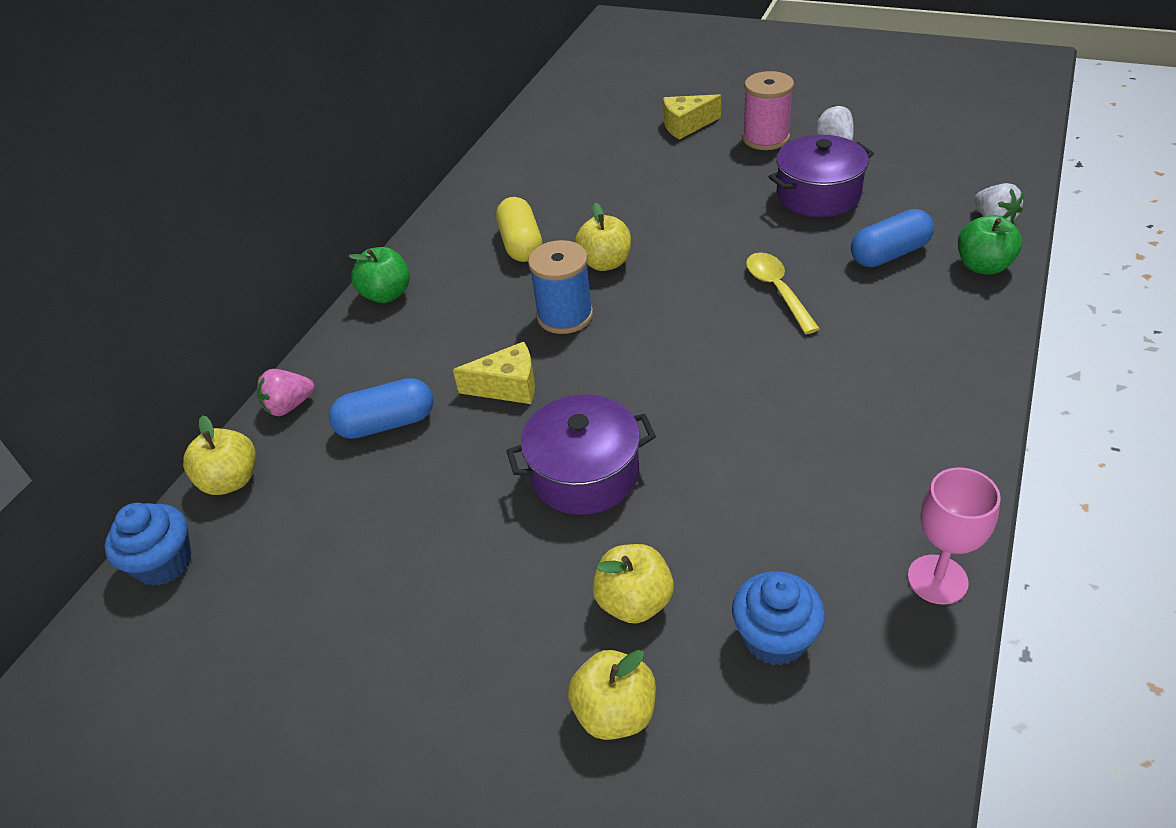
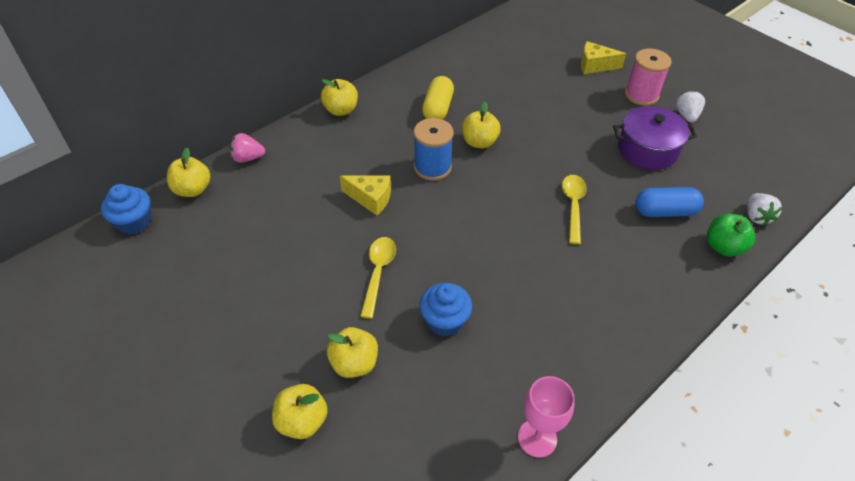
camera: 20 degrees right, 5 degrees up
blue capsule [329,378,433,439] -> none
green apple [348,247,410,303] -> yellow apple [321,79,358,116]
purple pot [506,394,656,515] -> yellow spoon [360,237,396,319]
blue cupcake [732,571,825,666] -> blue cupcake moved to [420,283,472,336]

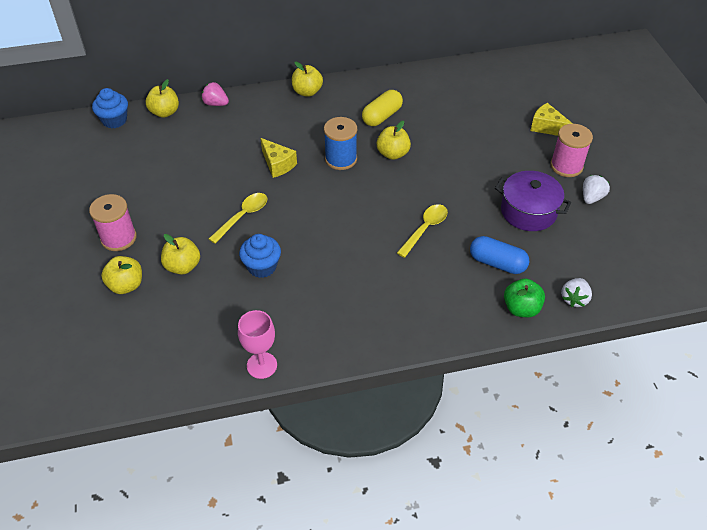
camera: 30 degrees right, 0 degrees up
none -> pink spool [89,194,137,251]

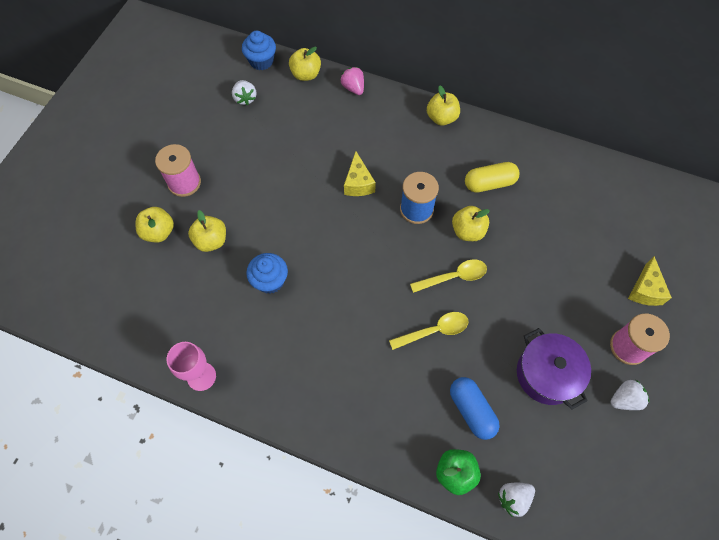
camera: 35 degrees right, 15 degrees up
yellow spoon [209,193,267,244] -> yellow spoon moved to [410,259,487,293]
yellow cheese [530,103,573,136] -> yellow cheese turned 150 degrees counterclockwise [628,256,672,306]
none -> white strawberry [232,80,257,106]

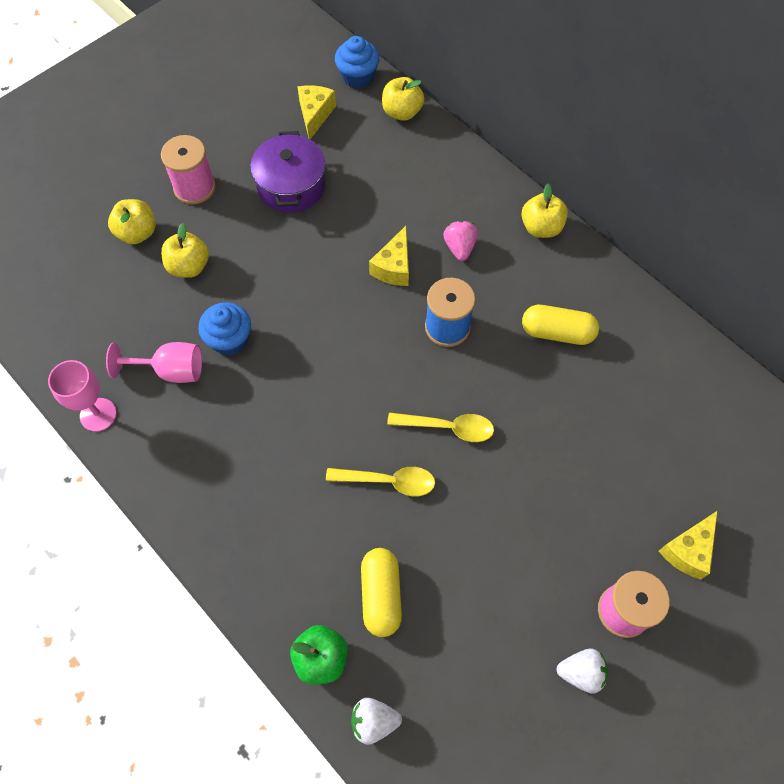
camera: 25 degrees right, 0 degrees up
white strawberry [232,80,257,106] -> yellow cheese [297,85,336,139]
pink strawberry [341,67,364,95] -> pink strawberry moved to [443,221,478,261]
blue capsule [450,377,500,440] -> yellow capsule [361,548,402,637]
yellow apple [452,206,490,241] -> none
purple pot [517,328,591,409] -> purple pot moved to [250,131,326,213]
none -> pink goblet [106,342,202,383]

